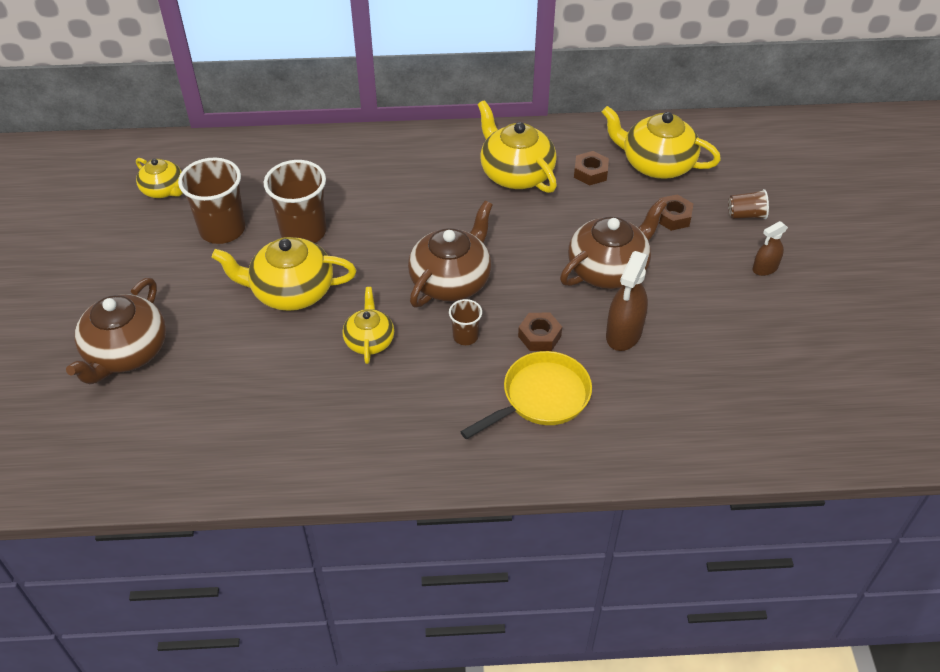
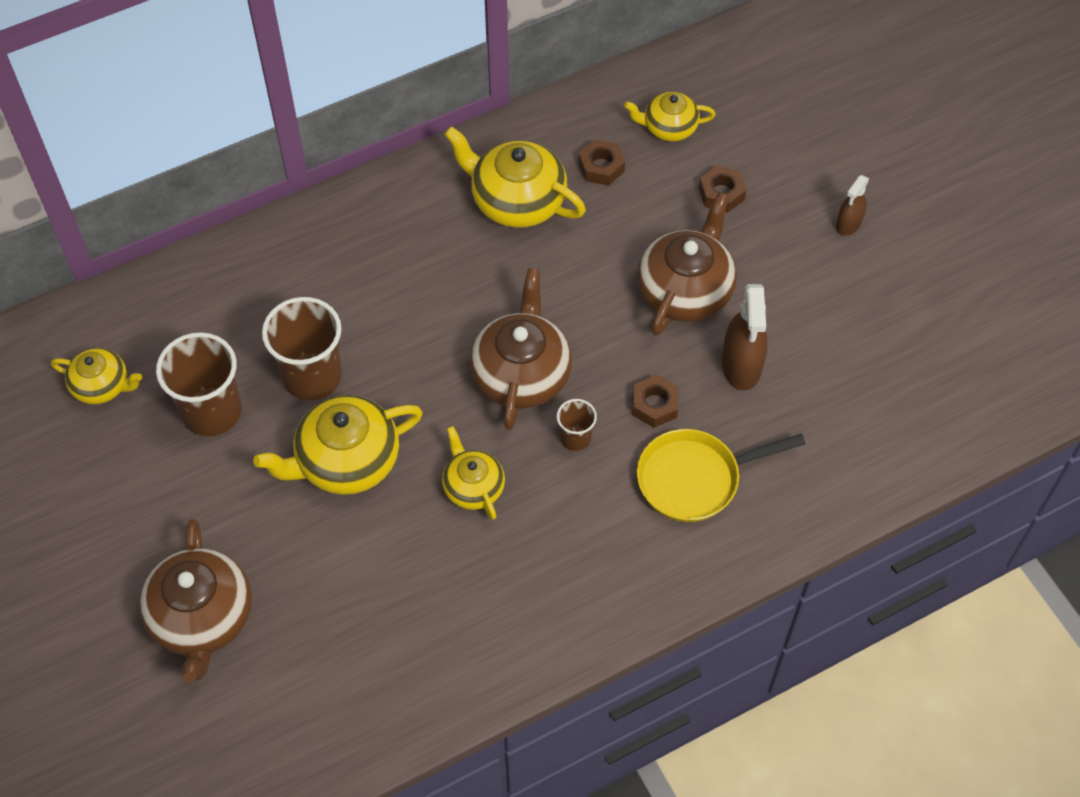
camera: 25 degrees left, 10 degrees up
yellow pan [460,351,592,440] -> yellow pan turned 135 degrees counterclockwise [637,429,806,522]
yellow teapot [602,106,721,179] -> yellow teapot [624,92,716,141], size x0.59
brown cup [728,189,769,219] -> none

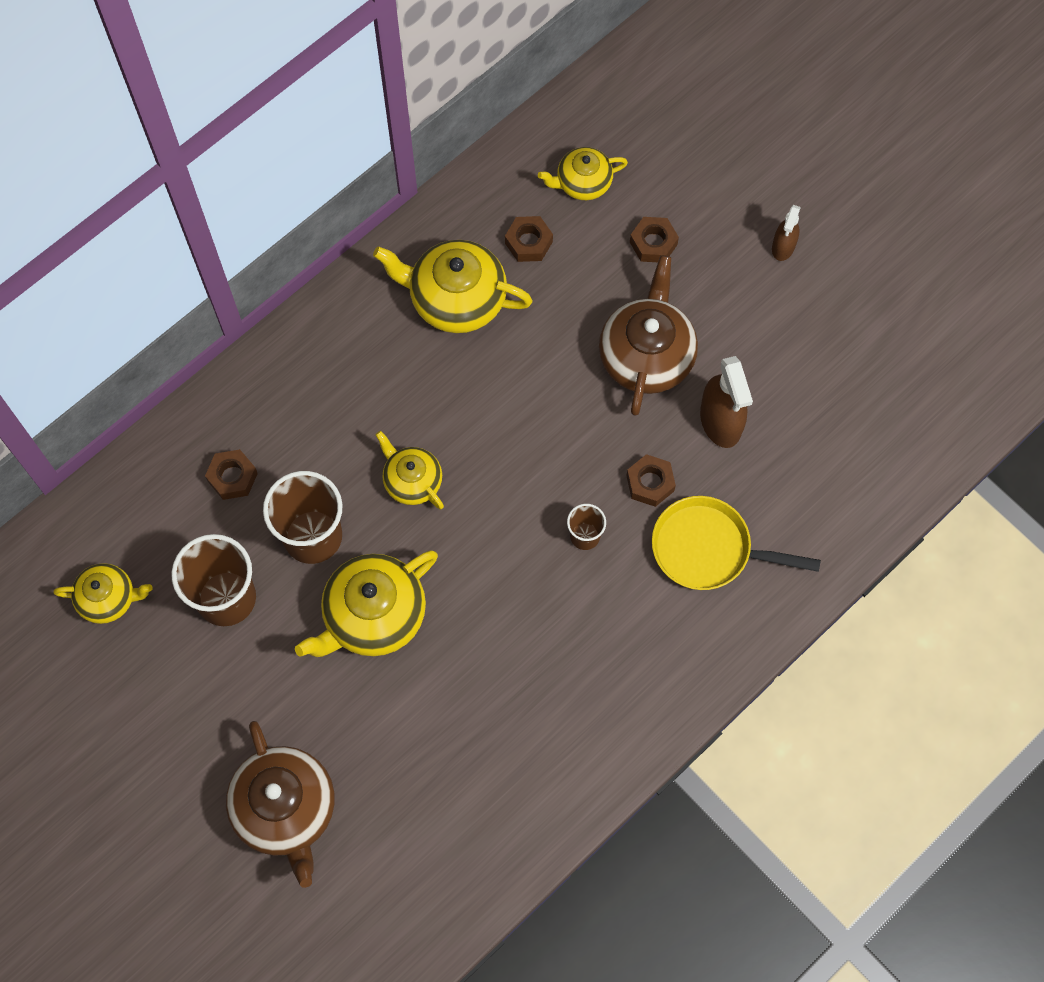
camera: 15 degrees left, 10 degrees up
yellow teapot [442,426,505,520] -> yellow teapot moved to [376,431,444,509]
brown teapot [470,268,572,430] -> none
yellow pan [637,429,806,522] -> yellow pan turned 45 degrees clockwise [652,496,821,590]
none -> brown nut [205,449,258,500]

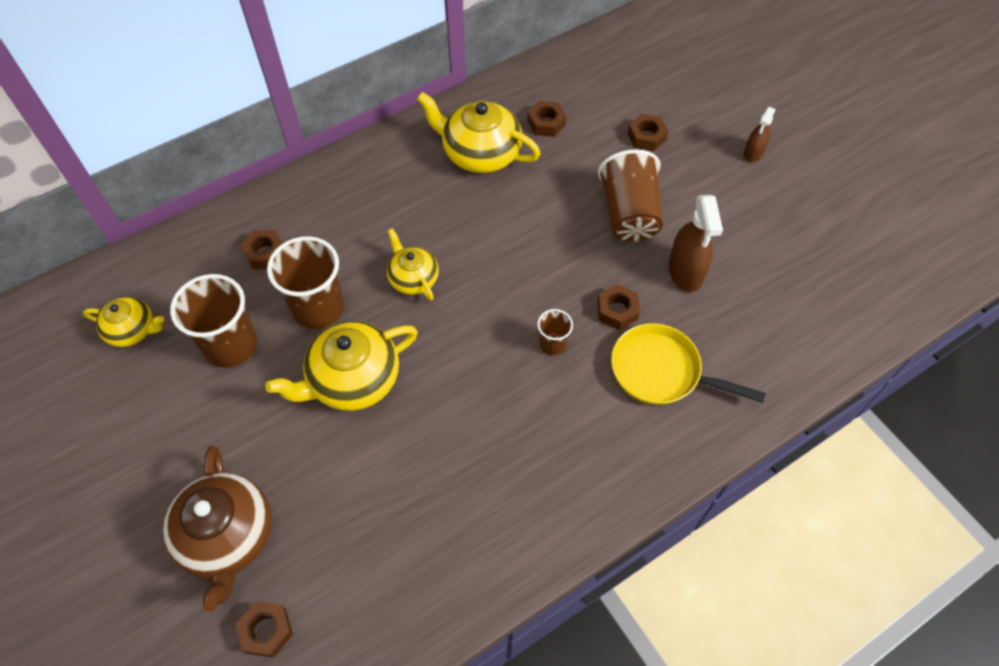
camera: 10 degrees right, 10 degrees down
yellow teapot [538,147,628,200] -> none
brown teapot [599,255,698,416] -> brown cup [598,149,663,242]
none -> brown nut [236,601,293,658]

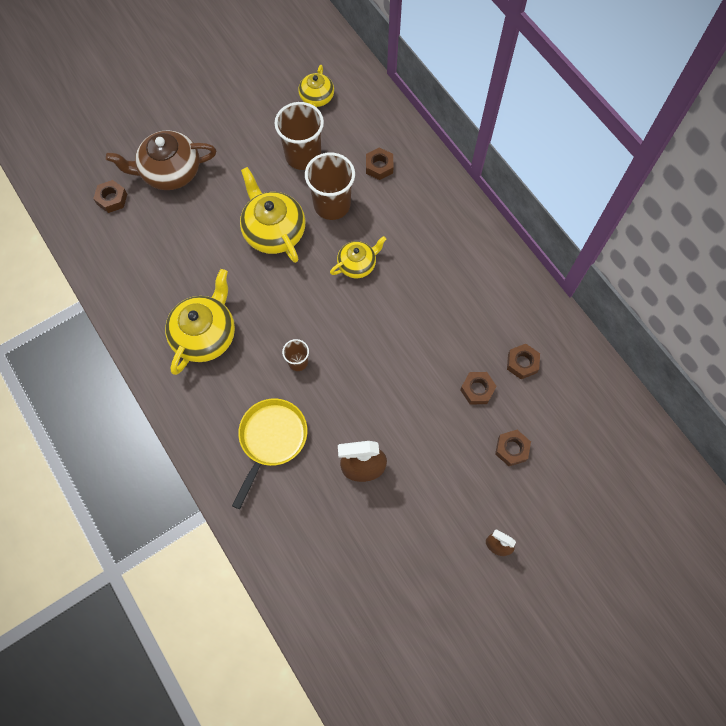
camera: 90 degrees right, 10 degrees up
yellow teapot [417,92,541,173] -> yellow teapot moved to [165,269,235,375]
brown nut [597,284,640,330] -> brown nut moved to [460,372,497,404]
brown cup [598,149,663,242] -> none

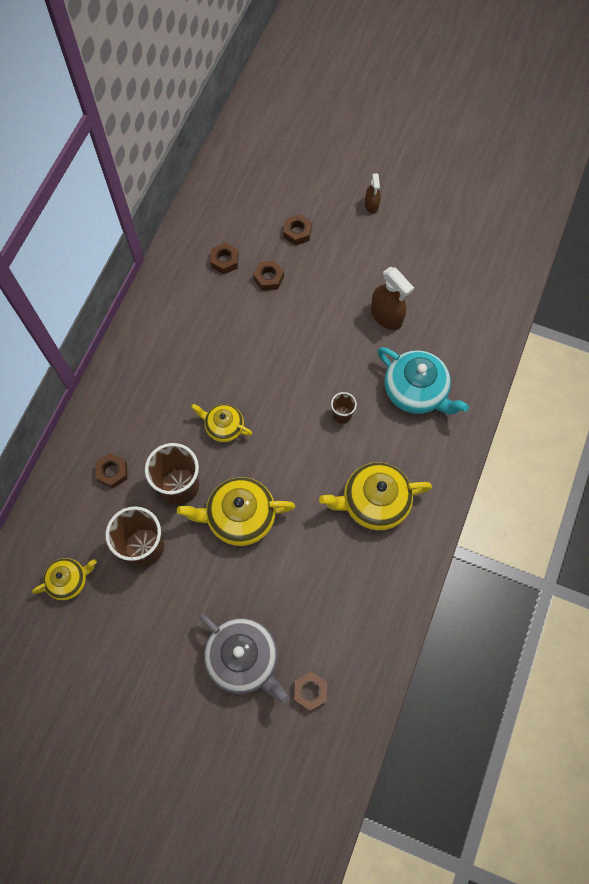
camera: 125 degrees left, 0 degrees up
brown teapot [106,130,216,190] -> grey teapot [199,613,289,703]
yellow pan [232,398,307,509] -> turquoise teapot [377,347,469,415]
yellow teapot [240,167,306,263] -> yellow teapot turned 60 degrees clockwise [177,477,295,546]

